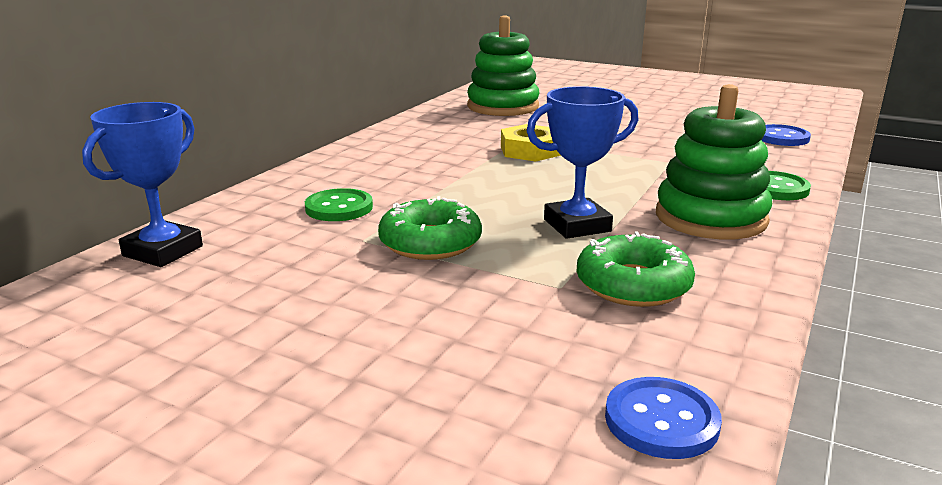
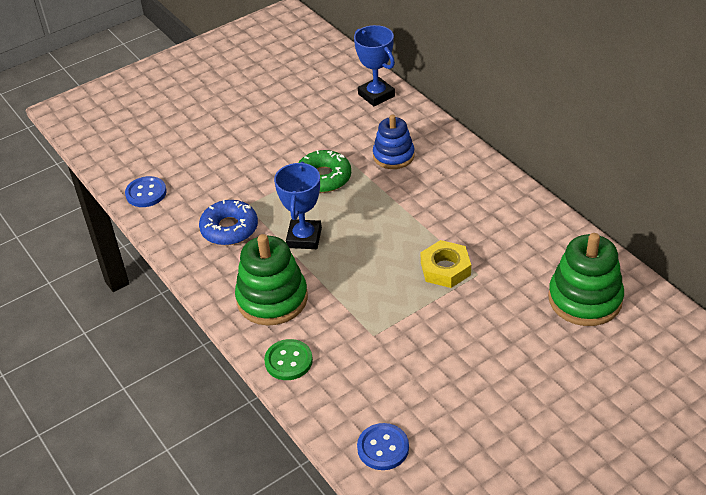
camera: 120 degrees right, 20 degrees up
green button [305,188,373,221] -> blue stacking toy [373,115,414,169]
green donut [577,232,695,307] -> blue donut [199,200,258,245]

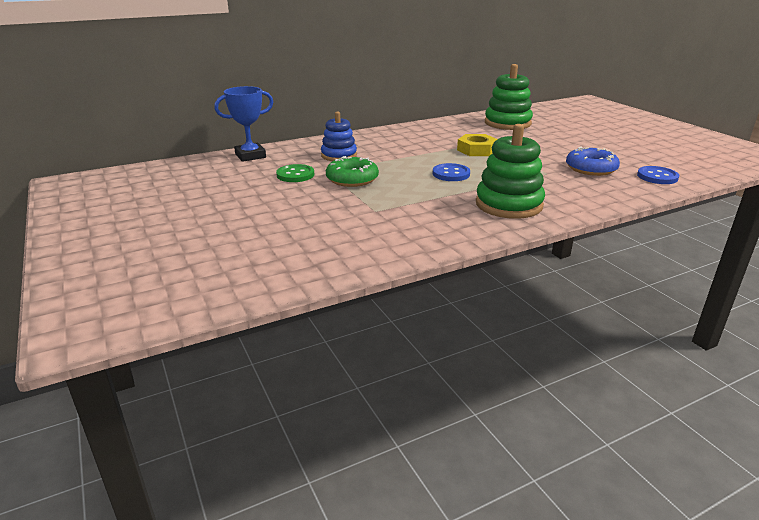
camera: 85 degrees left, 15 degrees down
blue button [125,176,167,207] -> blue button moved to [433,163,470,181]
blue donut [199,200,258,245] -> blue donut moved to [566,147,620,176]
green button [264,339,313,380] -> green button moved to [276,164,314,182]
blue trophy [274,162,322,249] -> none

